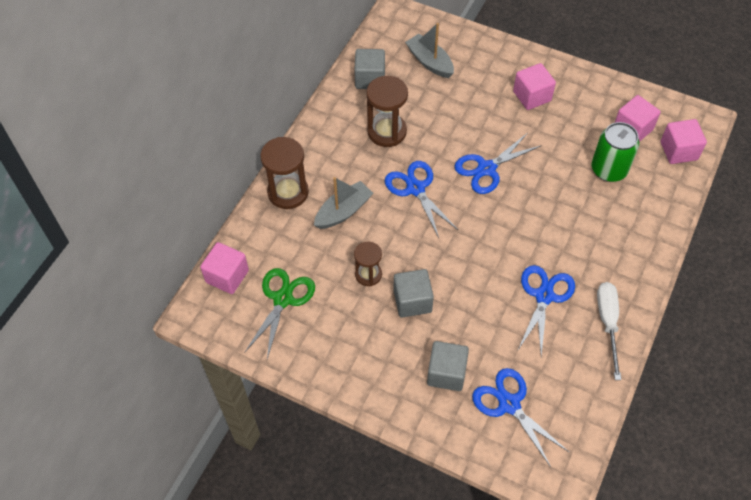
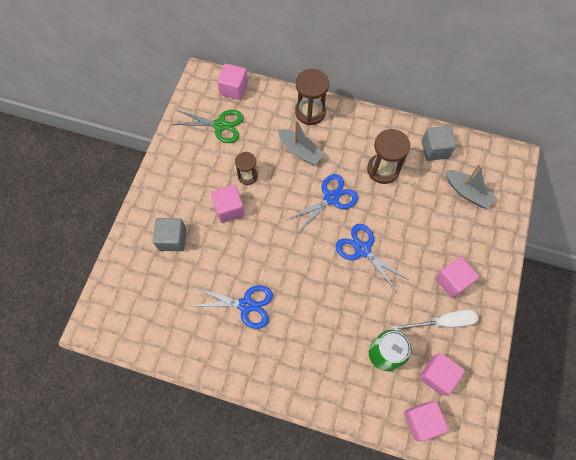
camera: 80 degrees right, 10 degrees up
grey cube [394,269,434,318] -> pink cube [211,185,245,223]
grey boat [405,23,454,78] -> grey boat turned 90 degrees clockwise [446,164,496,209]
blue scissors [472,368,569,467] -> none
white screwdriver [597,282,621,380] -> white screwdriver moved to [393,310,478,331]

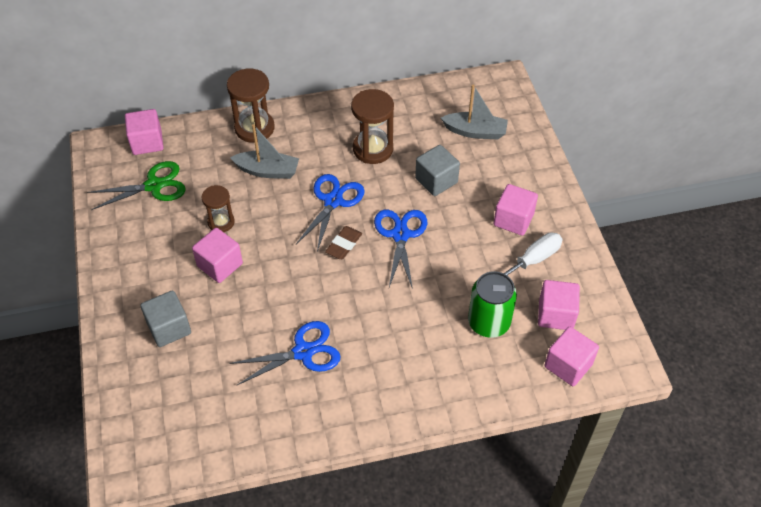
camera: 30 degrees left, 15 degrees down
blue scissors [336,224,409,292] -> blue scissors turned 75 degrees clockwise [374,210,427,289]
grey cube [421,126,456,161] -> grey cube moved to [415,145,460,196]
none -> brown eraser [325,226,362,259]

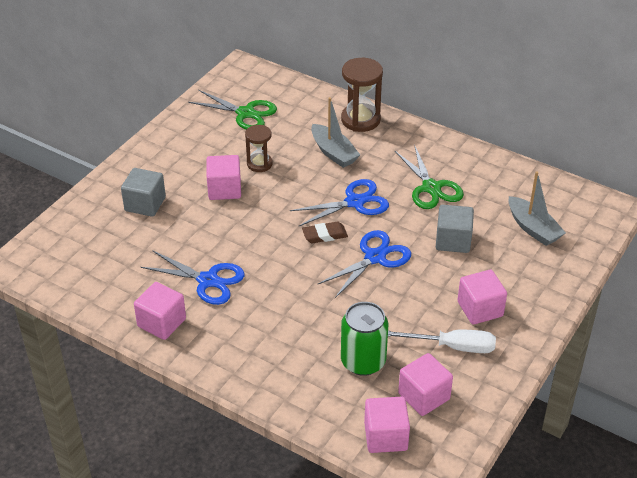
camera: 45 degrees right, 10 degrees down
pink cube [125,109,164,155] -> pink cube moved to [134,282,186,340]
brown hourglass [351,89,394,164] -> green scissors [395,144,464,209]

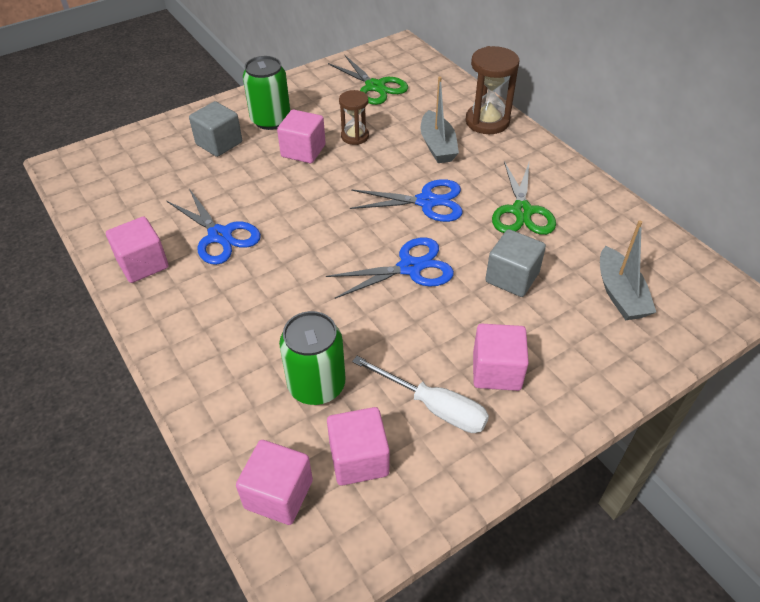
camera: 25 degrees right, 5 degrees up
brown eraser [302,222,348,243] -> none
none -> green can [243,56,290,130]

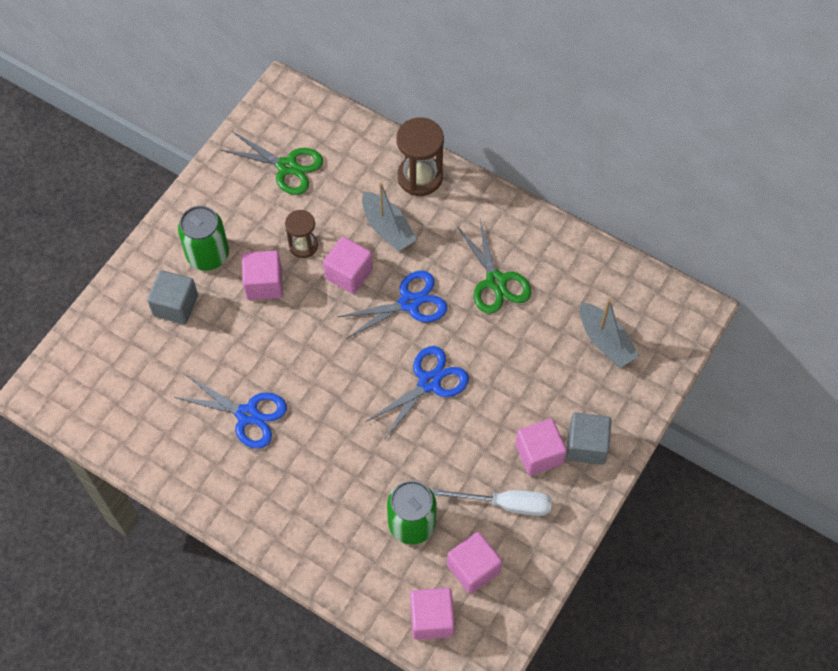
camera: 25 degrees left, 15 degrees up
pink cube [106,217,169,283] -> pink cube moved to [323,237,373,294]
grey cube [485,229,546,297] -> grey cube moved to [566,413,611,465]

